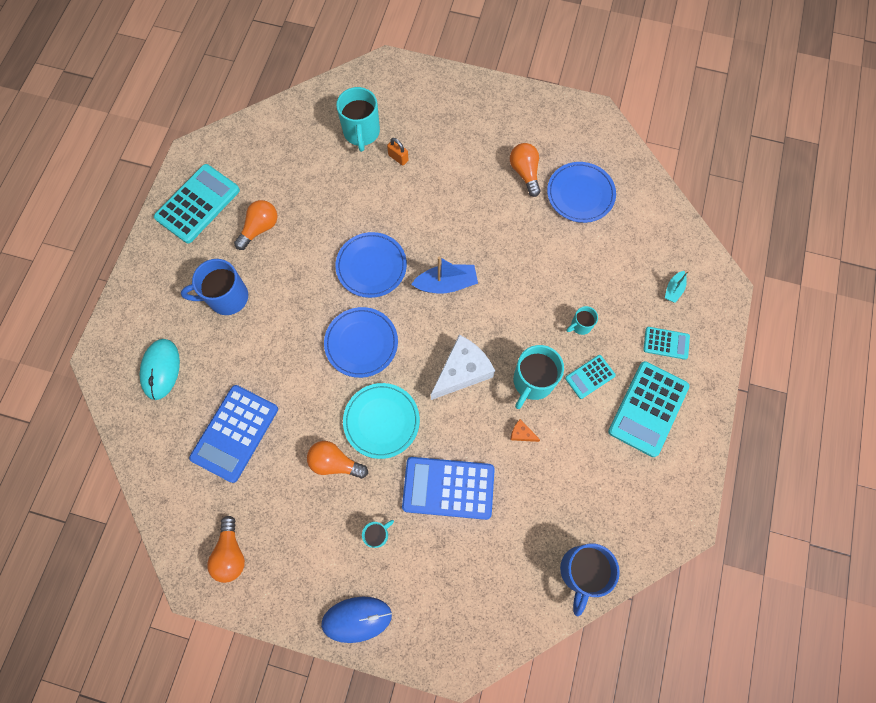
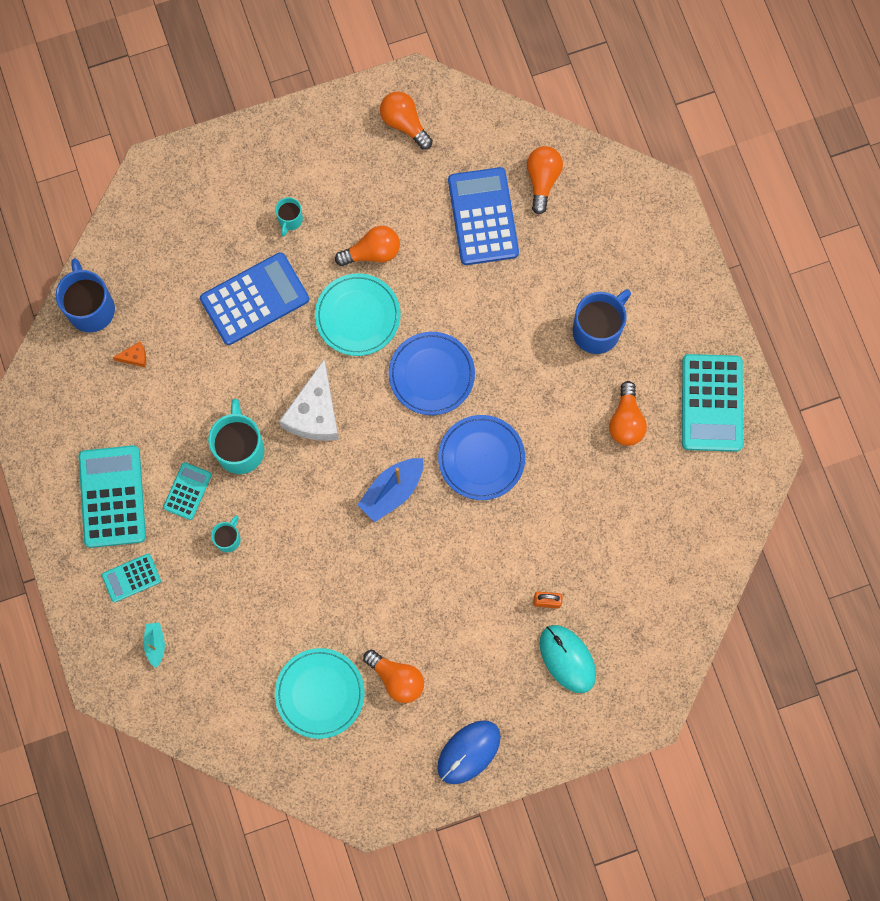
camera: 145 degrees right, 5 degrees up
turquoise mouse [140,339,180,400] -> turquoise mouse moved to [540,625,596,693]
blue mouse [321,597,392,643] -> blue mouse moved to [437,720,501,784]
turquoise mug [336,87,380,152] -> none
orange cheese [510,419,540,442] -> orange cheese moved to [113,341,146,367]
blue plate [547,162,616,223] -> turquoise plate [275,648,365,739]
none -> orange light bulb [527,146,563,215]

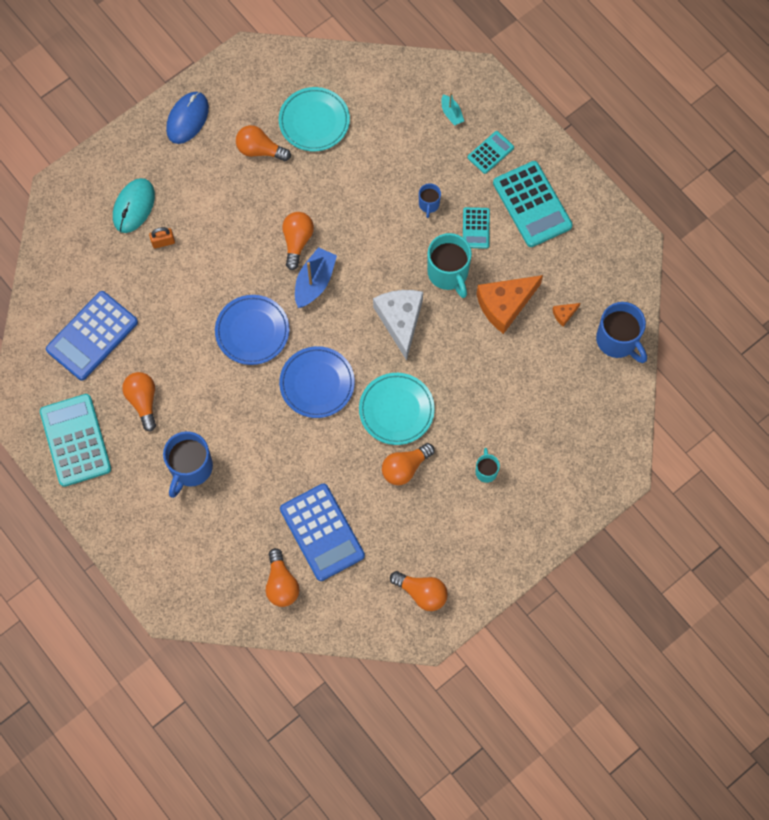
camera: 160 degrees right, 5 degrees down
blue calculator [200,252,309,345] -> blue calculator moved to [46,291,138,380]
turquoise mug [211,515,241,552] -> blue mug [419,183,441,218]
turquoise mouse [540,625,596,693] -> turquoise mouse turned 75 degrees clockwise [113,178,155,233]
none -> orange light bulb [282,212,314,270]
none -> orange cheese [476,275,543,334]

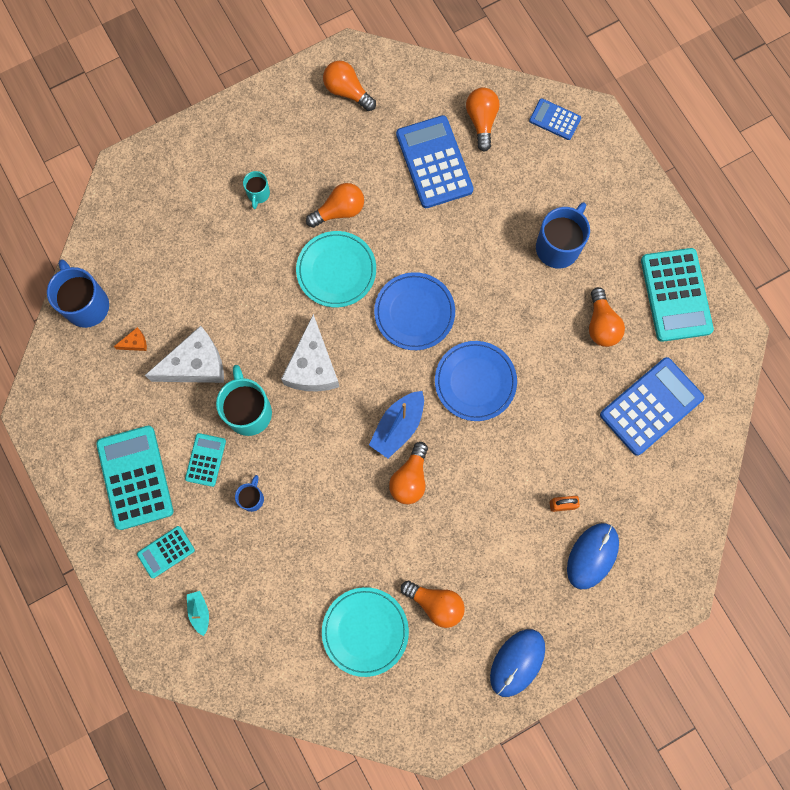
camera: 170 degrees left, 5 degrees up
turquoise mouse [113,178,155,233] -> blue mouse [567,523,619,589]
orange cheese [476,275,543,334] -> white cheese [145,326,224,383]
none -> blue calculator [529,98,581,140]

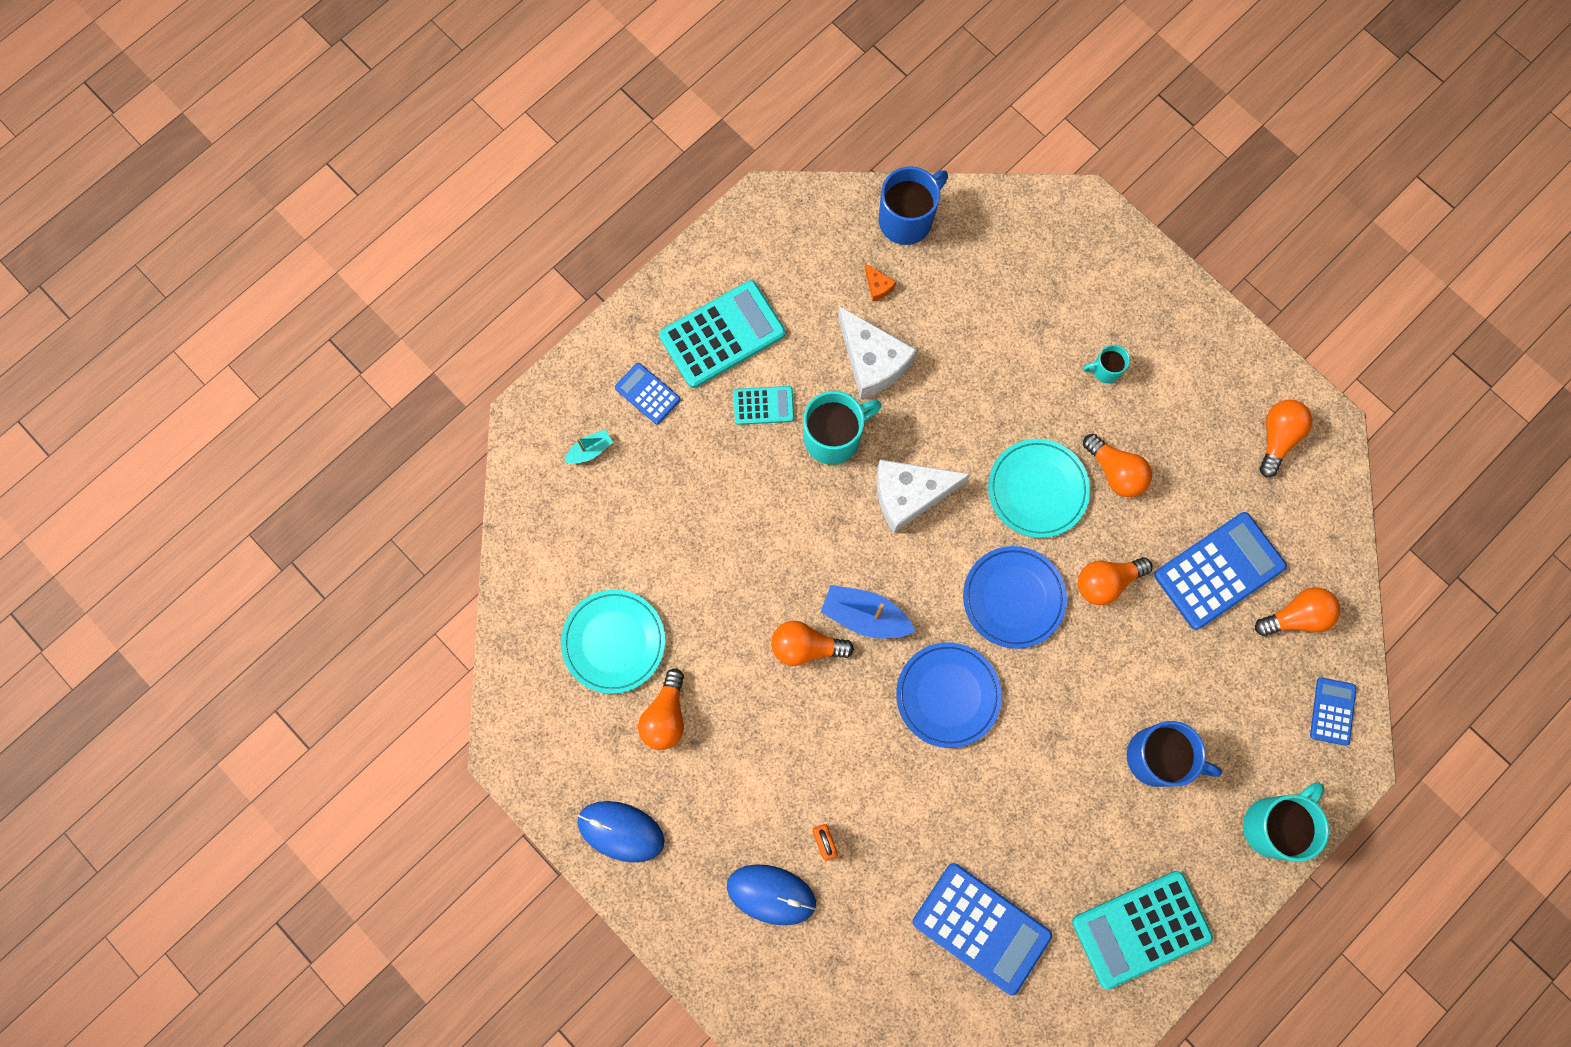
camera: 75 degrees right, 0 degrees up
turquoise calculator [137,526,195,578] -> blue calculator [615,363,681,424]
blue mug [235,475,264,512] -> none
orange light bulb [589,287,625,347] -> orange light bulb moved to [1078,557,1153,605]
none -> turquoise mug [1243,782,1329,862]

